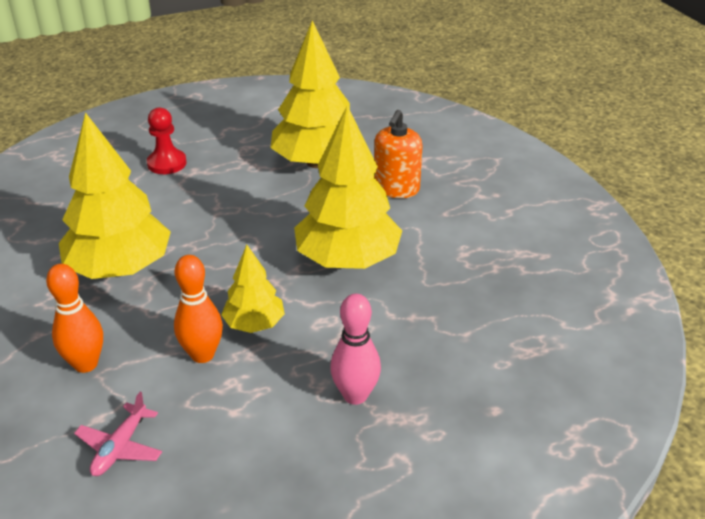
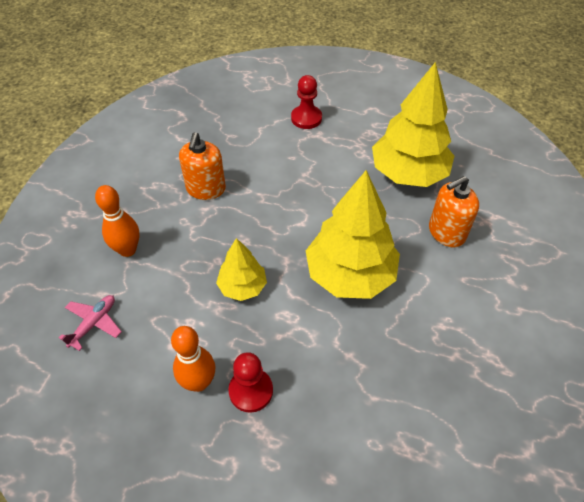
camera: 40 degrees right, 15 degrees up
yellow tree [59,112,171,279] -> orange soap dispenser [179,132,226,200]
pink plane [74,392,162,476] -> pink plane turned 150 degrees clockwise [59,295,122,351]
orange bowling pin [174,255,223,363] -> orange bowling pin moved to [171,326,215,392]
pink bowling pin [330,294,381,405] -> red pawn [228,352,273,413]

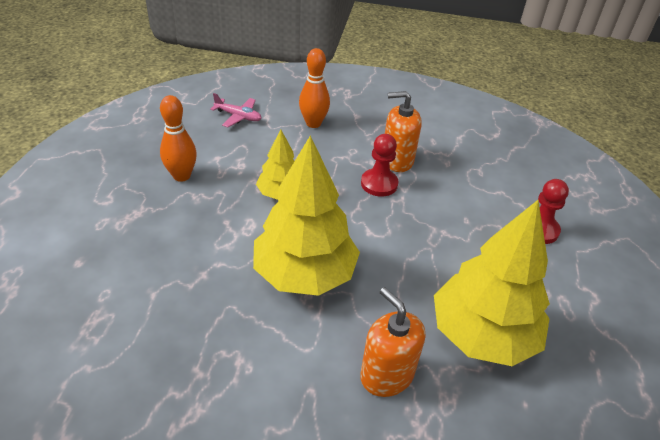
camera: 80 degrees right, 10 degrees down
red pawn [228,352,273,413] -> red pawn moved to [361,134,398,196]

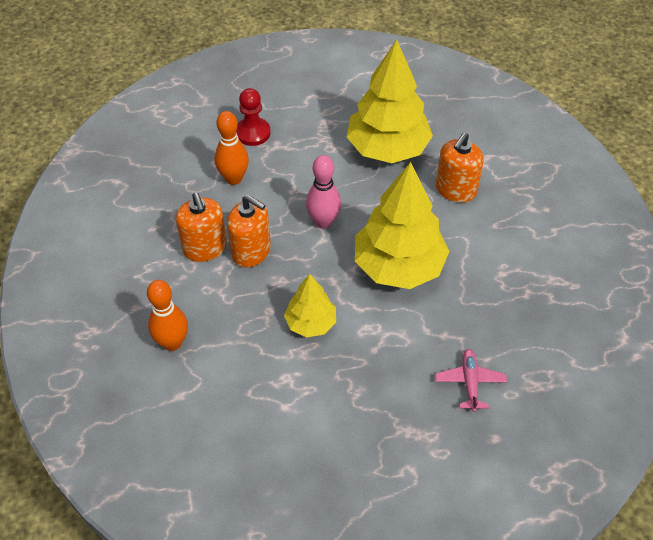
camera: 110 degrees left, 10 degrees up
orange bowling pin [160,95,197,182] -> orange bowling pin moved to [215,111,249,185]
pink plane [210,93,262,127] -> pink plane moved to [435,349,507,412]
red pawn [361,134,398,196] -> orange soap dispenser [227,195,271,268]
none -> pink bowling pin [306,155,341,229]

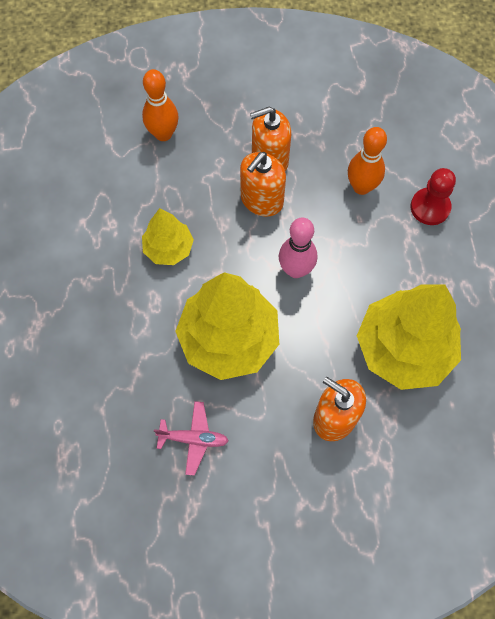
camera: 95 degrees right, 15 degrees up
pink plane [435,349,507,412] -> pink plane moved to [154,401,229,476]

